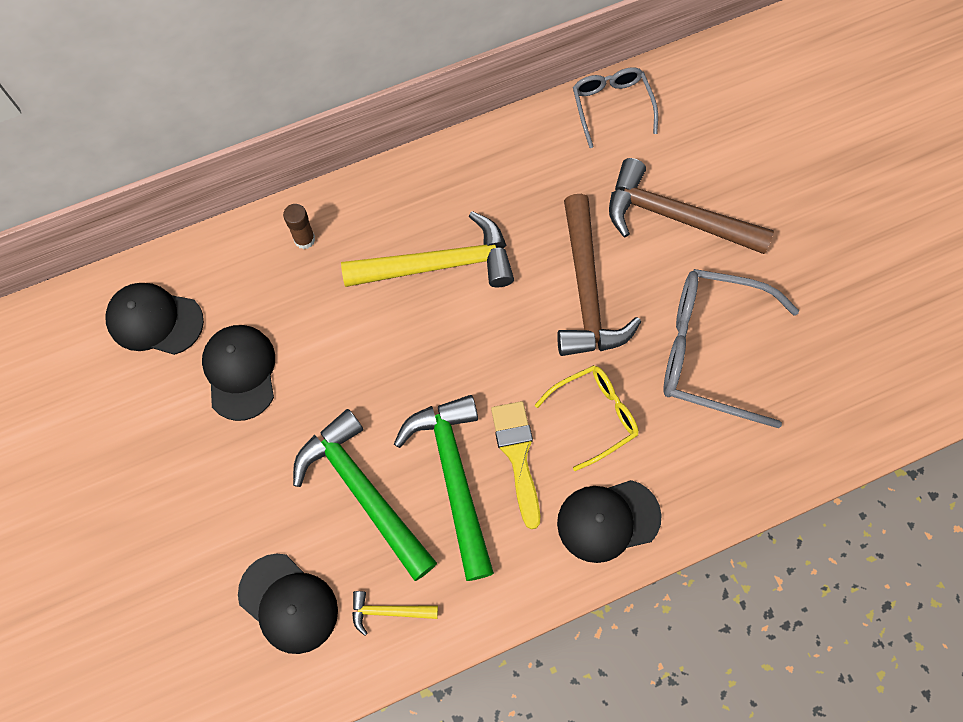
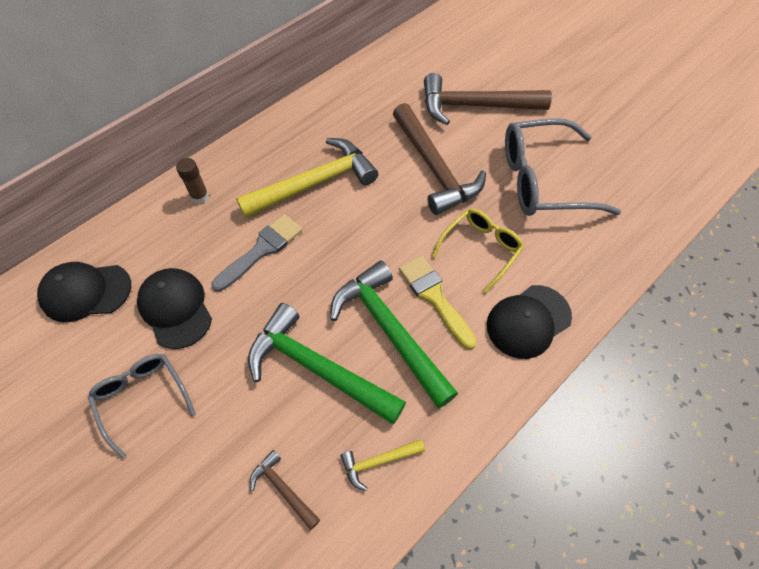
camera: 20 degrees left, 10 degrees down
black cap [238,554,338,654] -> brown hammer [250,450,320,530]
grey glasses [573,67,658,148] -> grey glasses moved to [88,354,196,459]
none -> grey brush [212,214,302,292]

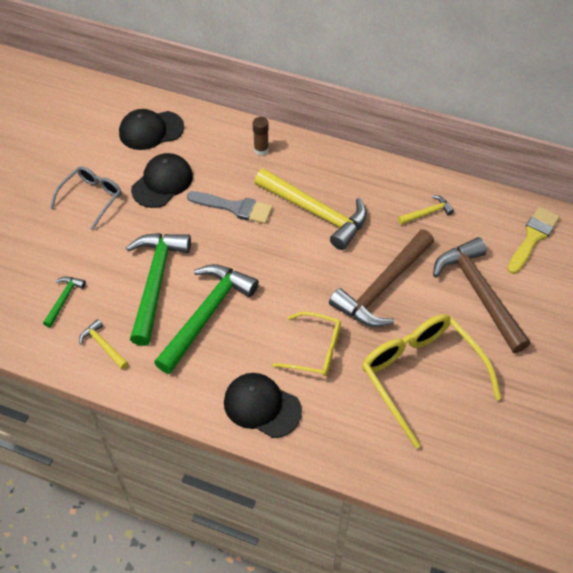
camera: 65 degrees right, 5 degrees down
black cap [37,262,131,322] -> black cap turned 75 degrees counterclockwise [119,109,184,150]
brown hammer [250,450,320,530] -> green hammer [43,277,86,327]
yellow brush [399,256,477,350] -> yellow brush moved to [507,207,560,274]
grey glasses [505,118,621,216] -> yellow glasses [362,314,501,448]
none -> yellow hammer [398,195,454,225]

